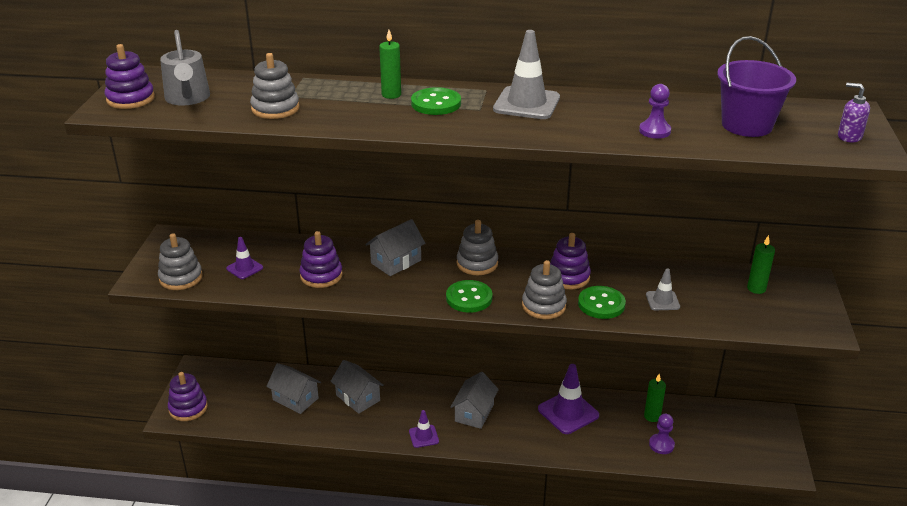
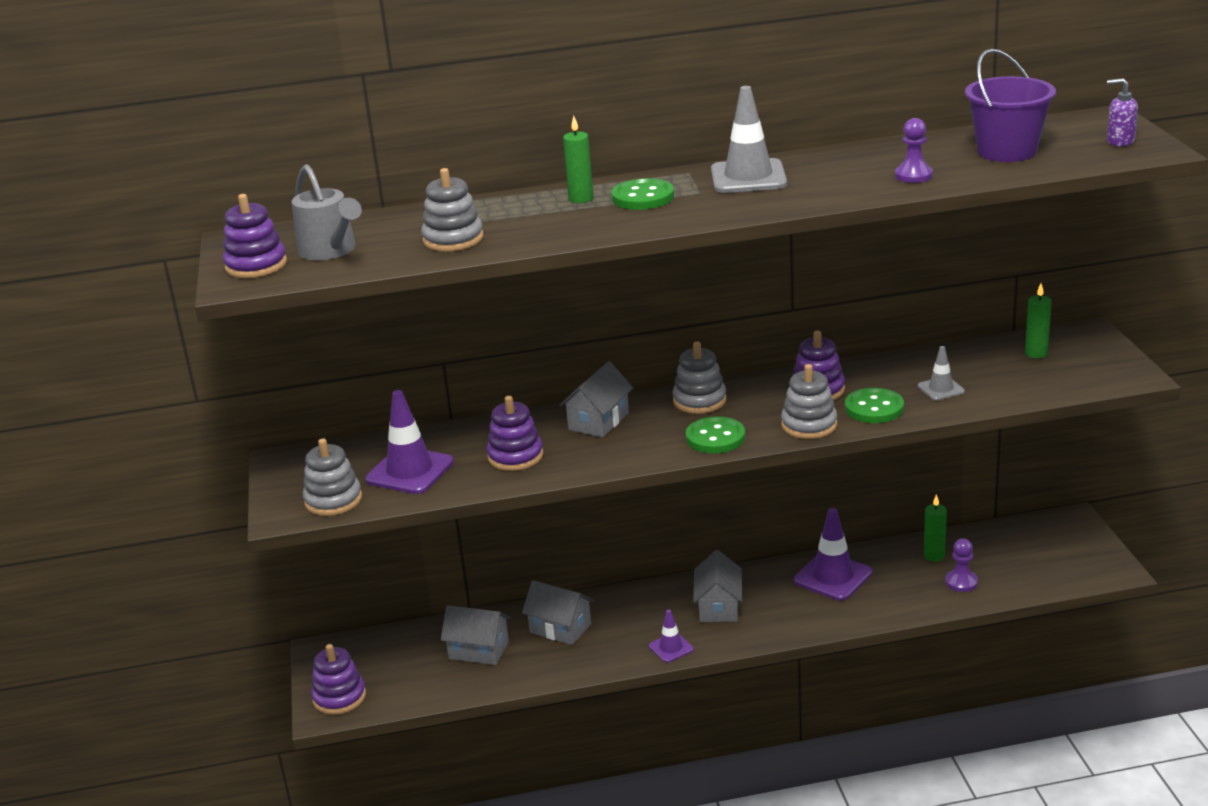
camera: 15 degrees left, 5 degrees down
purple traffic cone [226,237,263,279] -> purple traffic cone [365,390,454,494], size x1.83

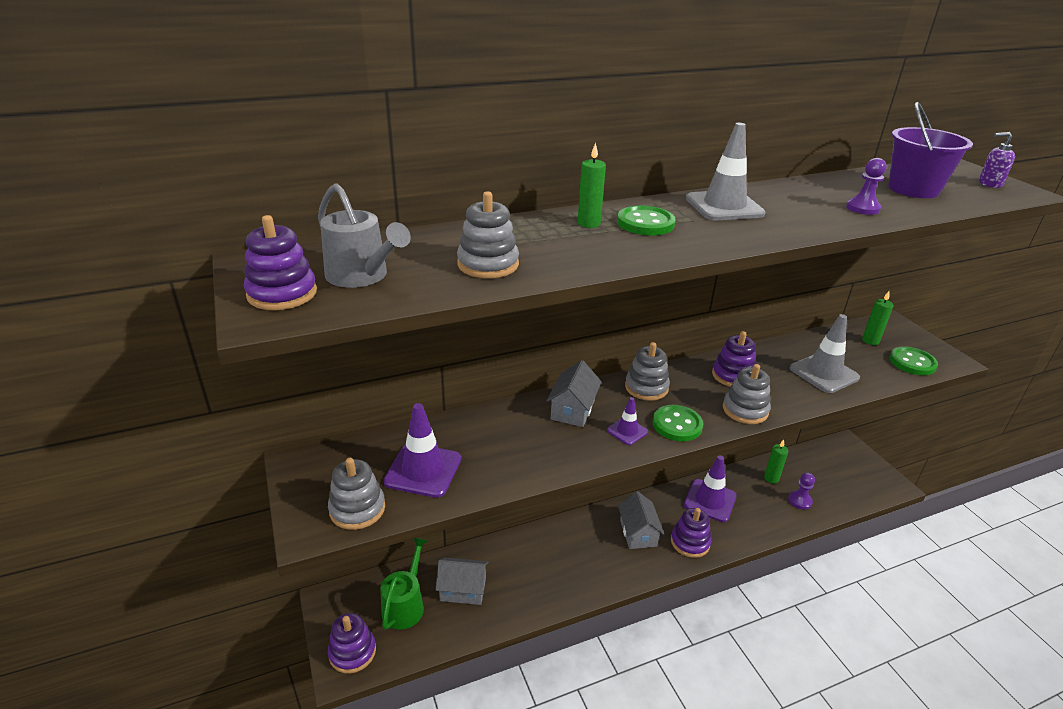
camera: 15 degrees left, 5 degrees up
purple stacking toy [487,396,543,471] -> purple stacking toy moved to [671,508,711,558]
grey house [522,580,594,645] -> none
purple traffic cone [649,610,694,663] -> purple traffic cone moved to [607,397,648,445]
green button [845,388,904,423] -> green button moved to [890,346,938,375]
grey traffic cone [918,346,965,401] -> grey traffic cone [790,314,860,393], size x1.83
none -> green watering can [380,538,428,630]

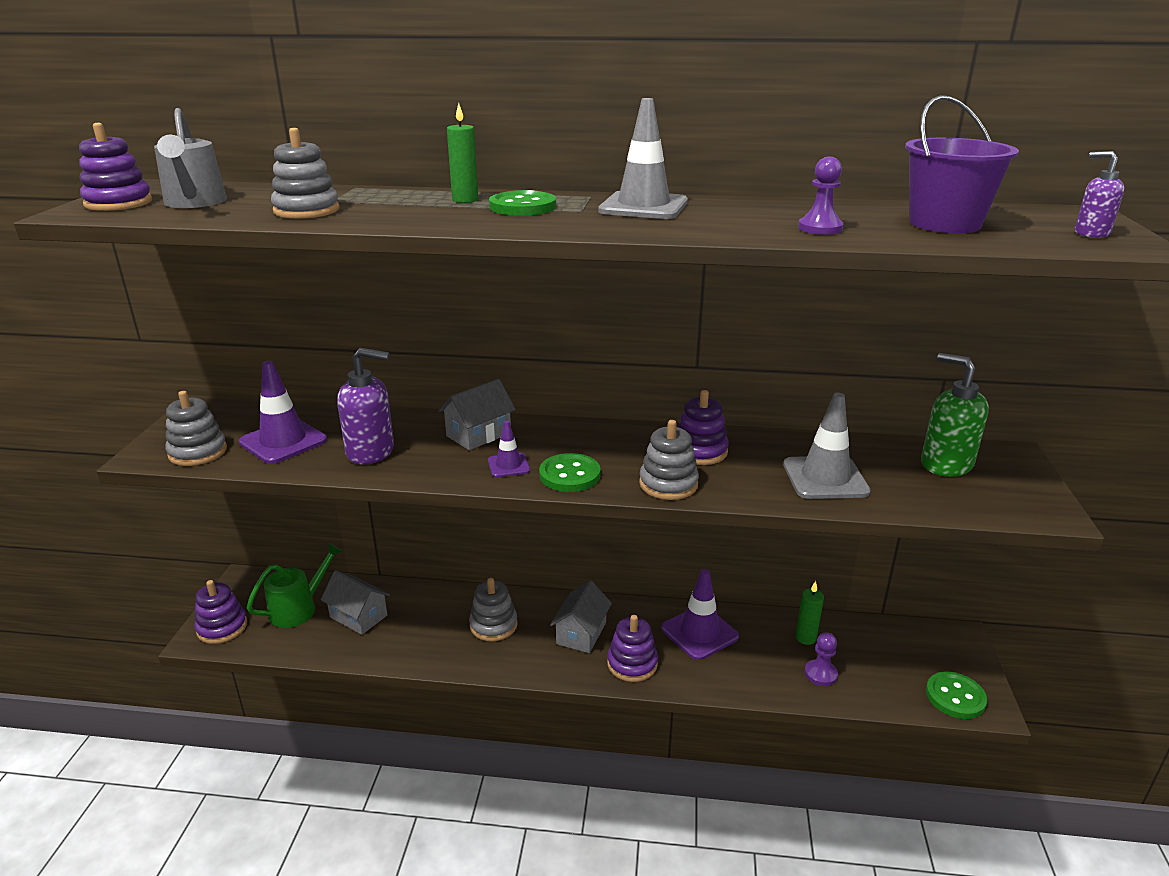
camera: 30 degrees right, 5 degrees down
grey stacking toy [625,342,670,401] -> grey stacking toy moved to [469,578,518,641]
green candle [862,291,894,345] -> green soap dispenser [921,353,989,477]
green button [890,346,938,375] -> green button moved to [926,672,987,719]
none -> purple soap dispenser [337,347,394,465]

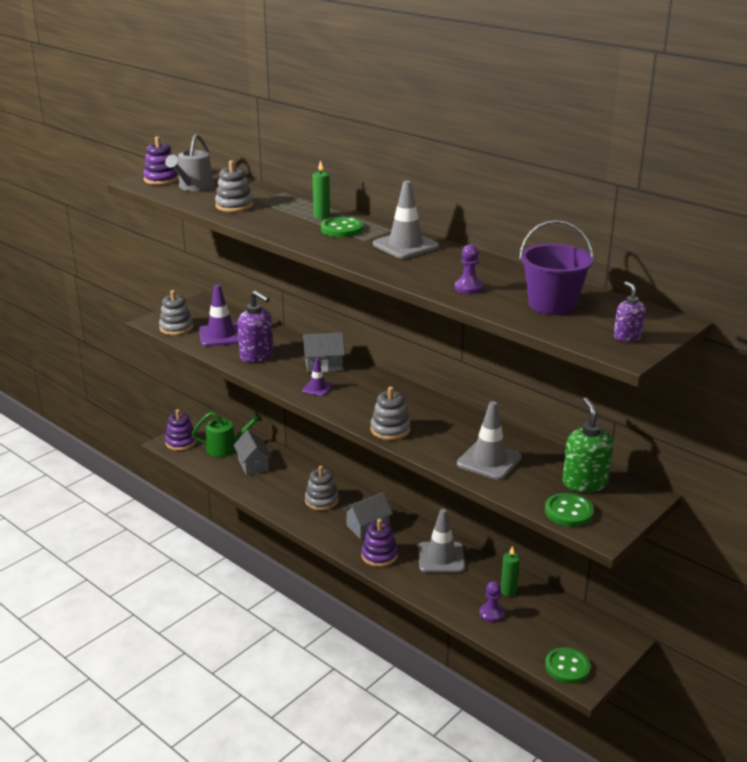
camera: 35 degrees right, 0 degrees up
green button [539,453,601,492] -> green button moved to [545,493,594,527]
purple traffic cone [661,569,739,660] -> grey traffic cone [418,509,465,573]
purple stacking toy [677,390,729,465] -> none

